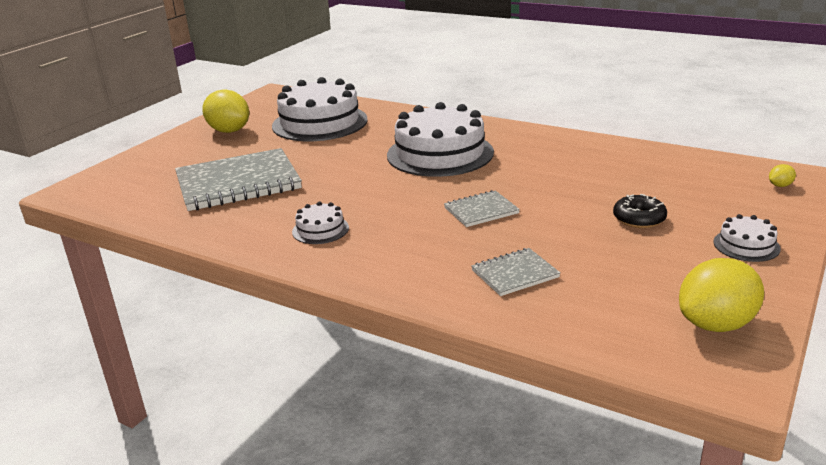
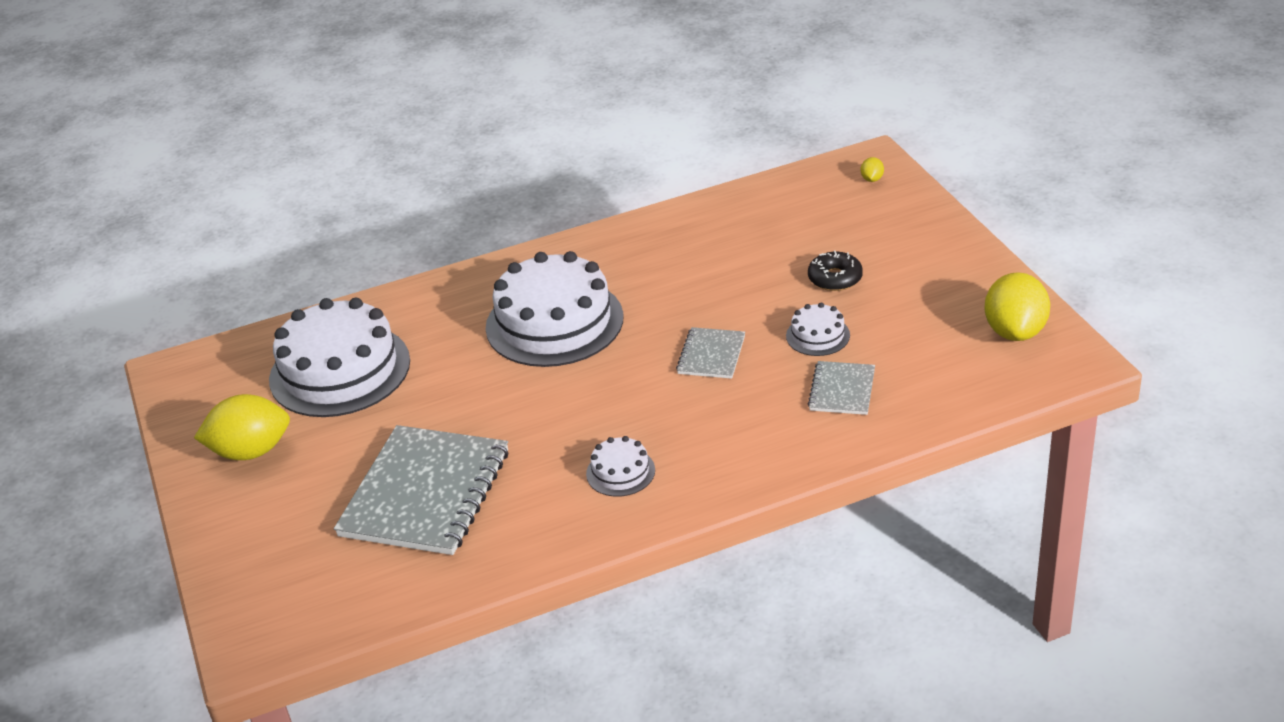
camera: 50 degrees left, 10 degrees up
white cake [713,214,781,262] -> white cake moved to [786,303,850,356]

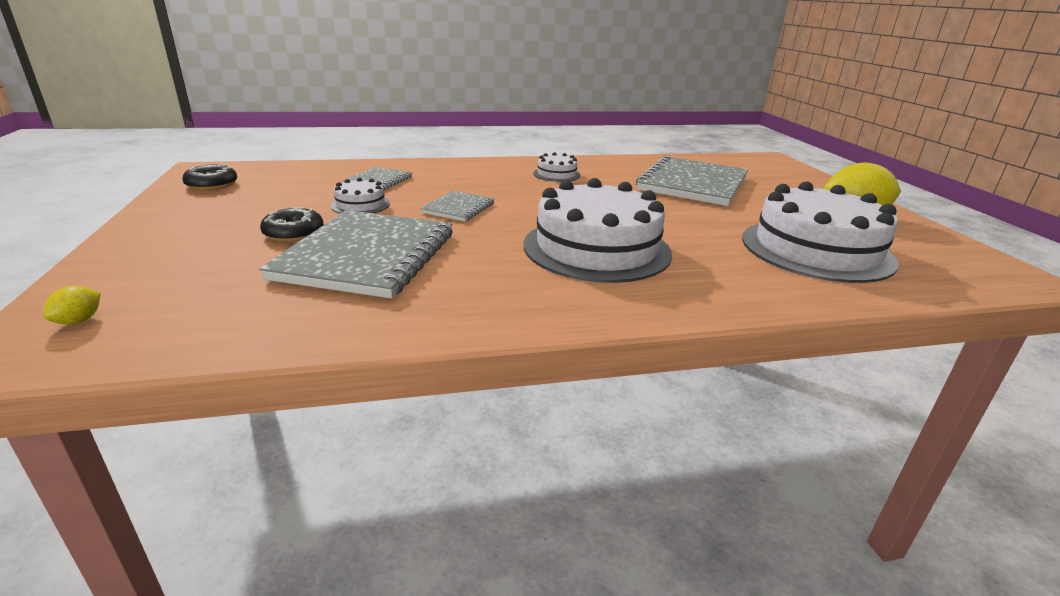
camera: 175 degrees left, 10 degrees down
yellow lemon [984,272,1050,341] -> black donut [182,164,237,191]
none -> grey notebook [259,210,453,298]

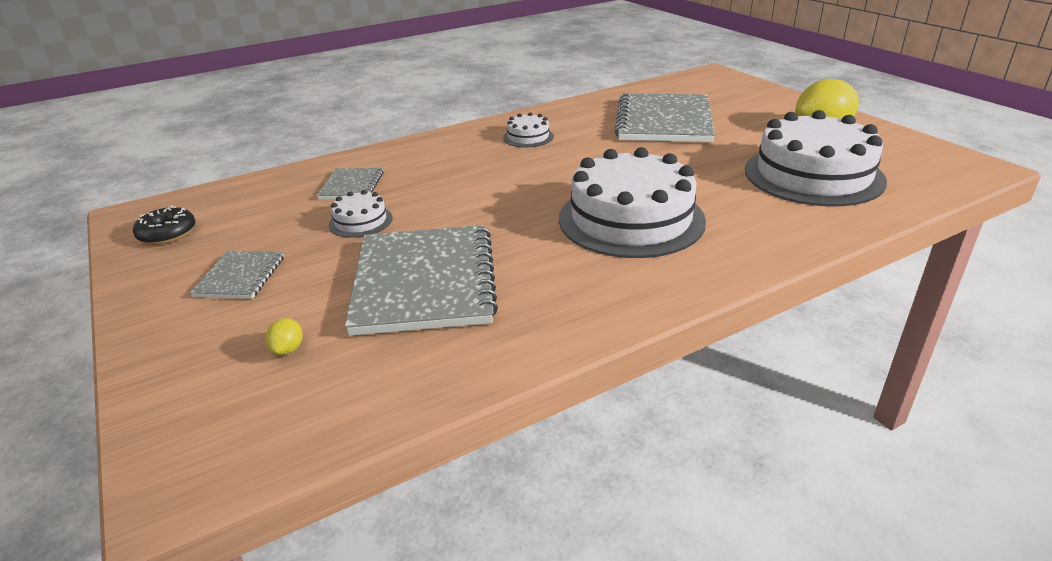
camera: 15 degrees left, 5 degrees up
yellow lemon [43,286,100,325] -> yellow lemon moved to [265,318,303,355]
black donut [260,207,324,242] -> none
grey notebook [420,191,495,222] -> grey notebook moved to [190,251,284,299]

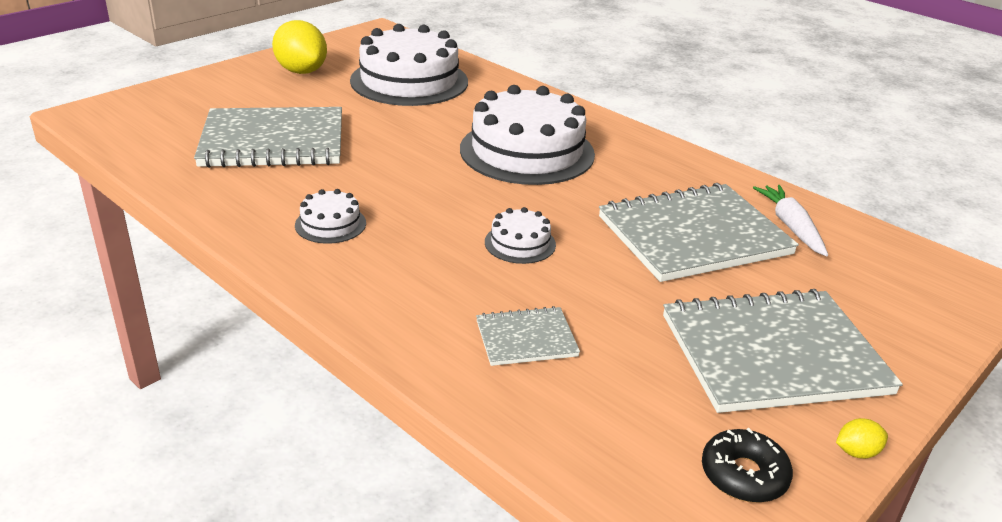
camera: 110 degrees left, 0 degrees up
grey notebook [190,251,284,299] -> grey notebook [663,289,903,413], size x2.07
yellow lemon [265,318,303,355] -> yellow lemon moved to [836,418,888,459]
white cake [329,190,393,238] -> white cake moved to [485,207,556,264]
none -> white carrot [753,185,828,256]

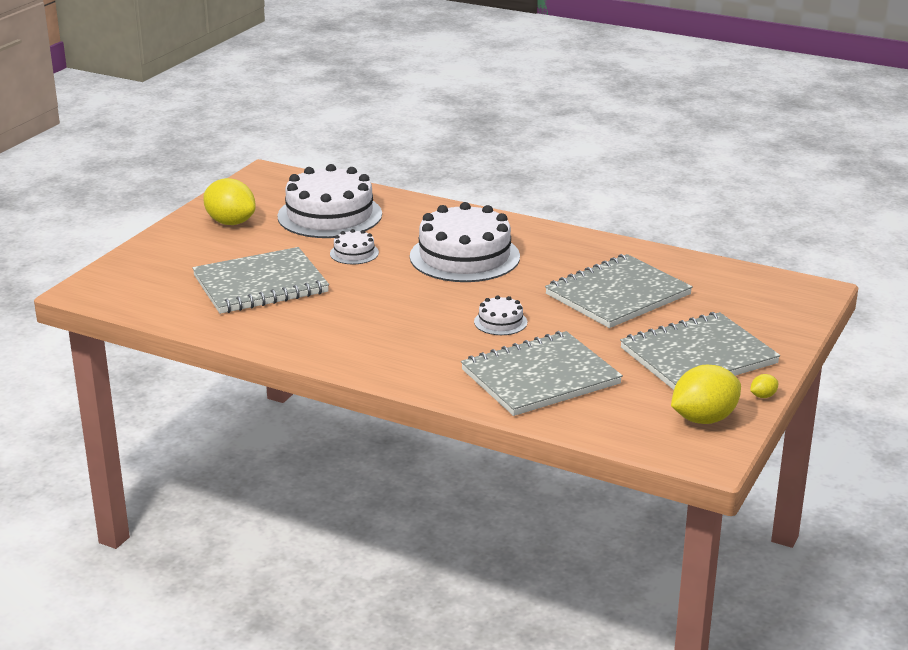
camera: 15 degrees left, 5 degrees down
white cake [295,189,366,244] -> white cake moved to [330,229,379,264]
grey notebook [476,306,580,366] -> grey notebook [461,331,623,416], size x2.07
black donut [702,428,793,503] -> yellow lemon [671,365,741,424]
white carrot [753,185,828,256] -> none

